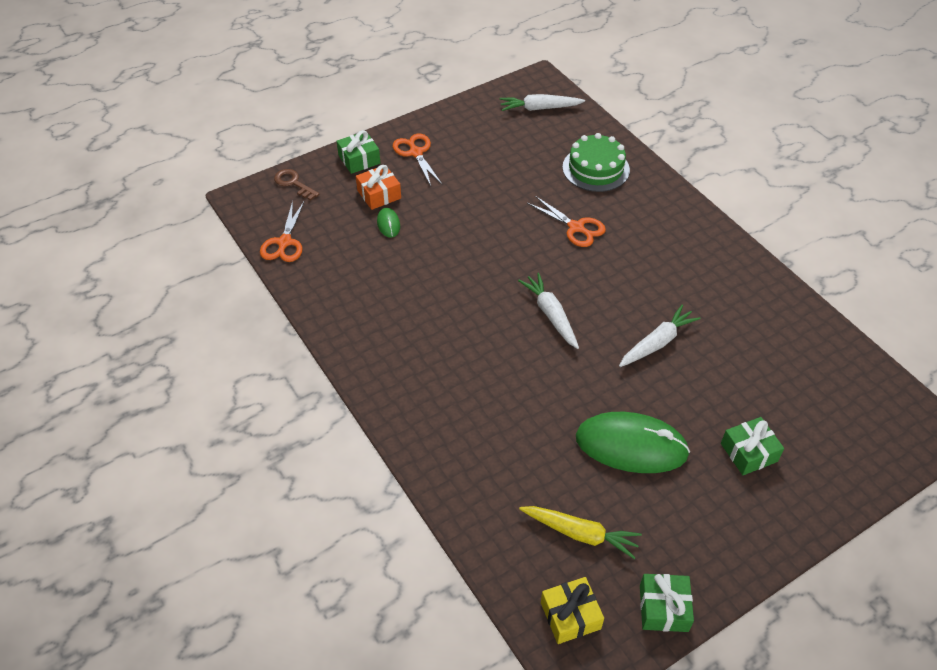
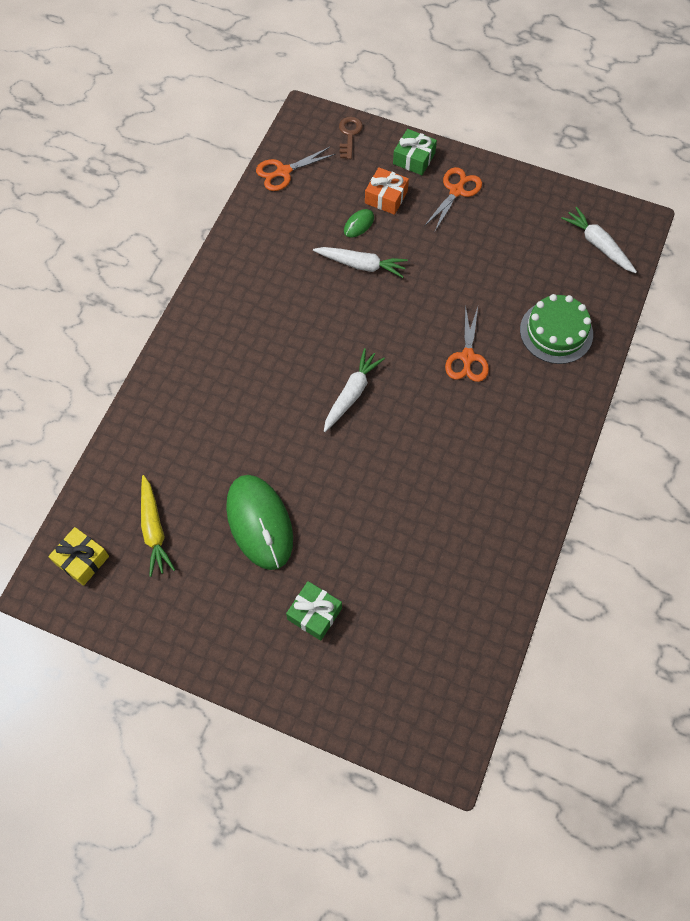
camera: 55 degrees right, 15 degrees up
white carrot [619,305,701,367] -> white carrot moved to [313,247,408,278]
green gift [640,574,694,632] -> none

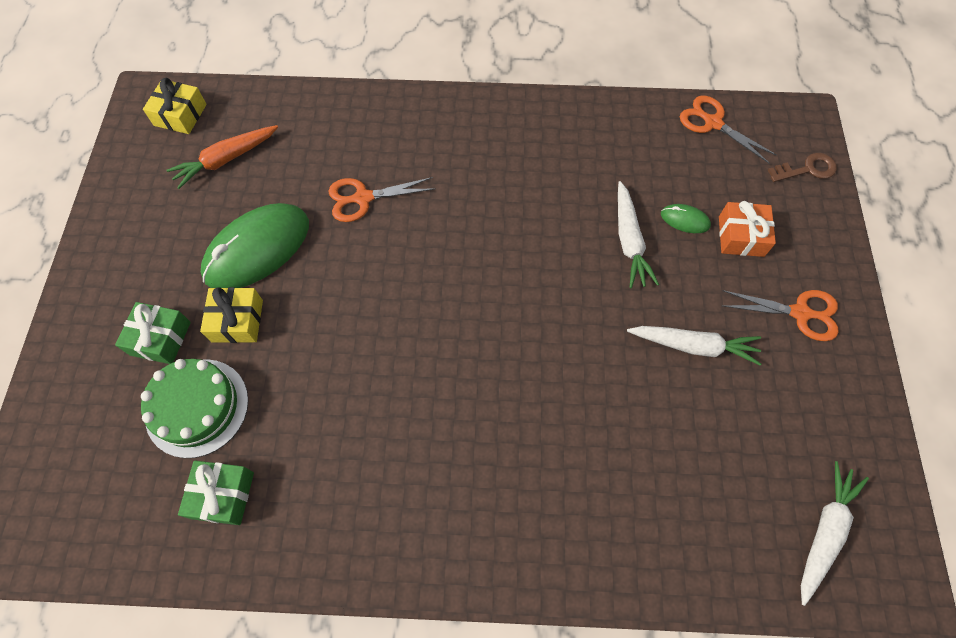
camera: 70 degrees right, 0 degrees up
yellow carrot [141,475,175,577] -> orange carrot [167,125,278,189]
white carrot [324,348,385,432] -> white carrot moved to [627,326,761,366]
green gift [393,129,437,175] -> green gift moved to [178,461,254,525]
orange scissors [445,304,489,382] -> orange scissors moved to [328,177,435,222]
green cake [520,294,593,364] -> green cake moved to [141,359,249,458]
none -> yellow gift [200,287,263,343]

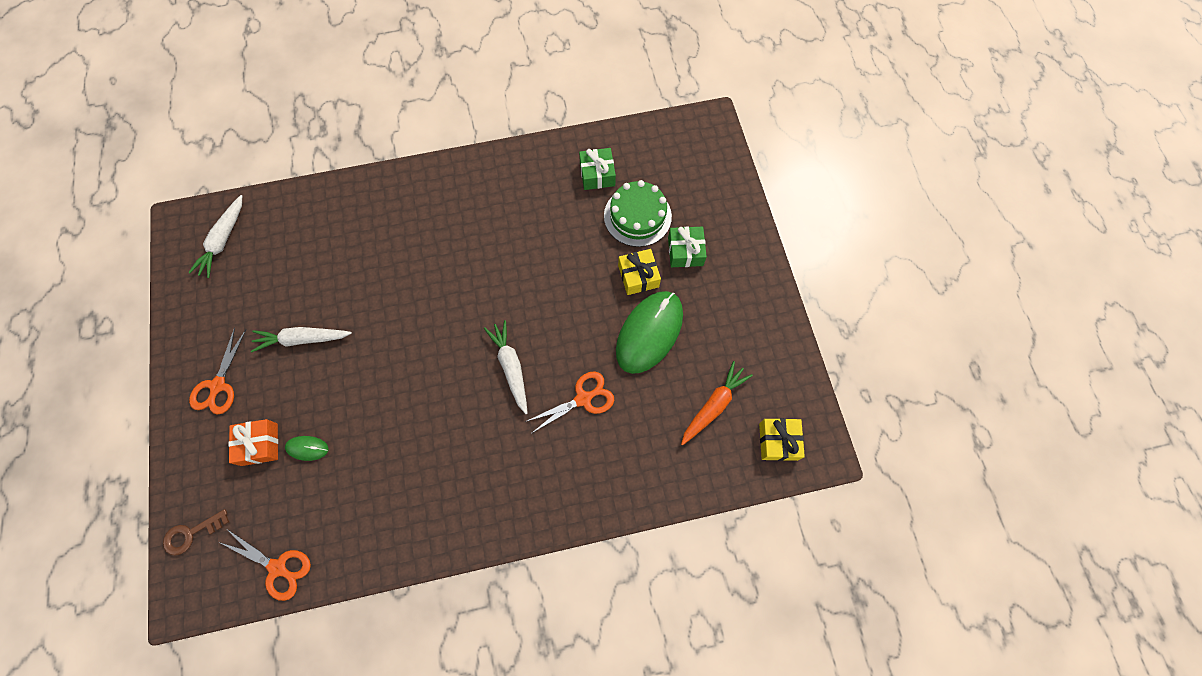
camera: 165 degrees right, 5 degrees up
white carrot [618,181,659,288] -> white carrot moved to [484,320,528,414]
orange scissors [722,290,839,341] -> orange scissors turned 75 degrees counterclockwise [189,327,246,415]

